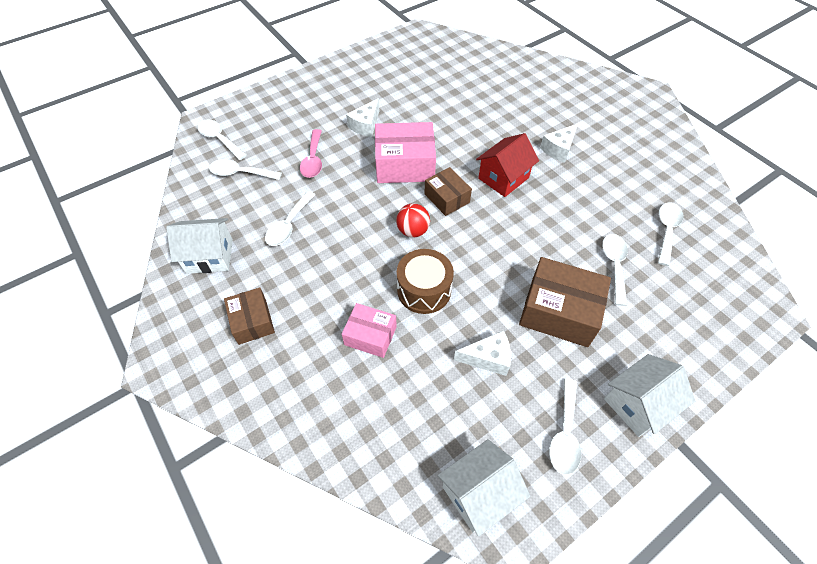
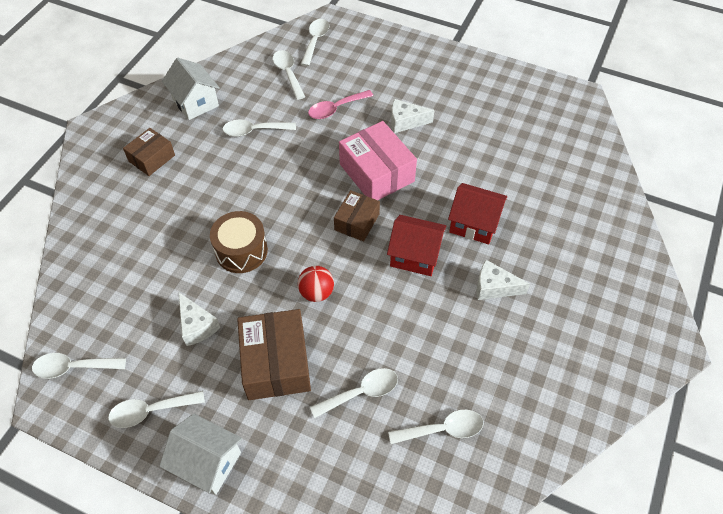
camera: 60 degrees right, 0 degrees up
pink box [342,303,397,358] -> none
red ball [396,203,430,237] -> red ball moved to [298,266,334,302]
white house [438,439,530,537] -> white spoon [32,353,126,379]
none -> red house [448,183,507,244]

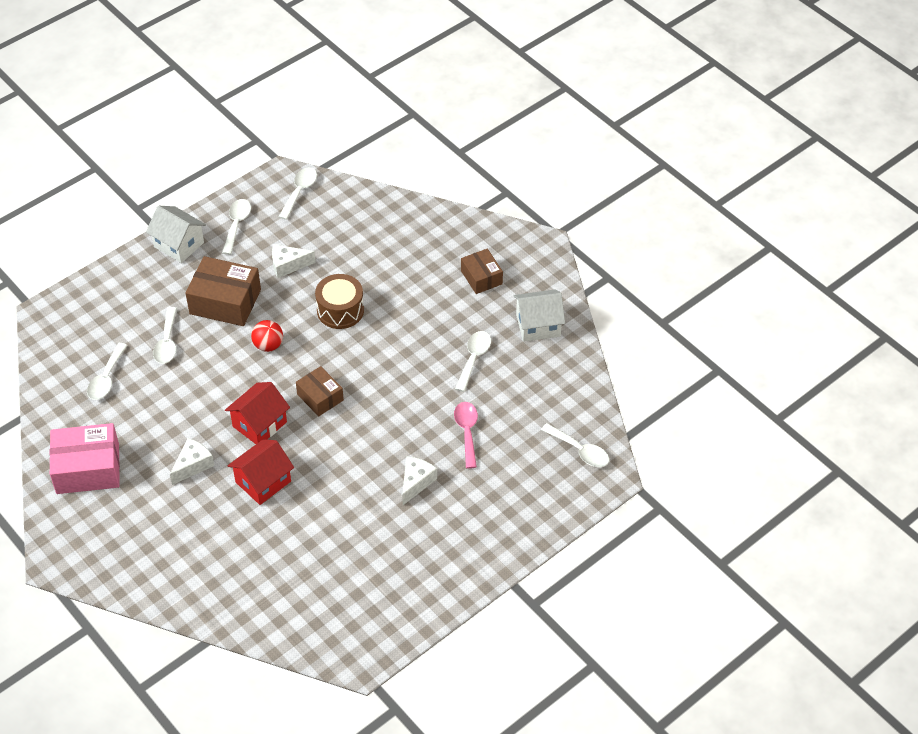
camera: 115 degrees right, 5 degrees down
white house [159,414,242,495] -> white house turned 75 degrees clockwise [146,206,206,263]
white spoon [273,50,305,100] -> none
pink box [339,121,417,200] -> pink box moved to [50,423,120,494]

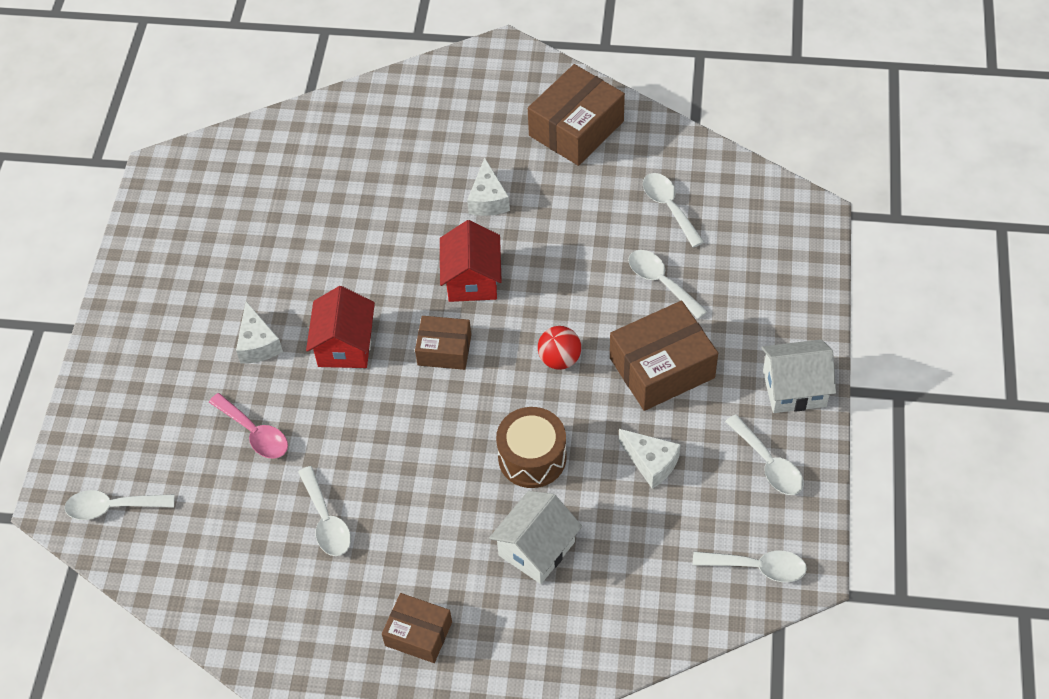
camera: 140 degrees right, 5 degrees up
pink box [50,423,120,494] -> brown box [528,64,625,166]
red house [228,439,294,505] -> red house moved to [306,286,375,368]
white cheese [272,244,316,278] -> white cheese turned 90 degrees clockwise [619,429,681,489]
white spoon [278,167,317,220] -> white spoon turned 60 degrees counterclockwise [692,551,807,582]
white house [514,289,565,342] -> white house moved to [489,491,582,584]

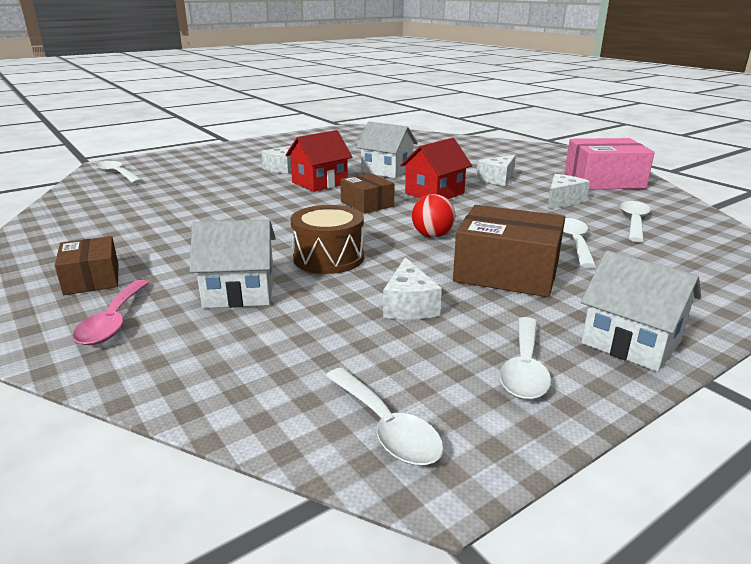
camera: 45 degrees right, 30 degrees down
pink spoon [209,393,288,459] -> pink spoon moved to [73,280,149,345]
white spoon [298,466,351,556] -> none
brown box [528,64,625,166] -> pink box [565,138,655,189]
none -> white house [356,122,418,178]
none -> white cheese [547,174,590,210]

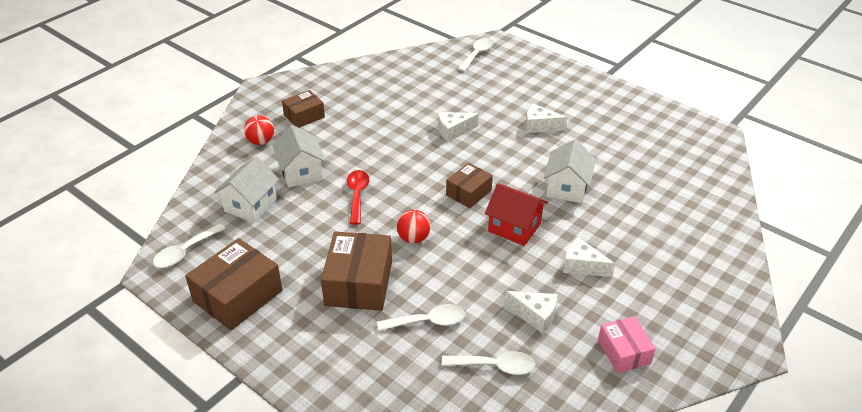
camera: 75 degrees right, 15 degrees up
pink spoon [73,280,149,345] -> red ball [244,115,274,145]
red house [286,130,352,192] -> none
brown drum [291,205,364,274] -> red spoon [347,170,369,225]
white cheese [383,257,442,320] -> white cheese moved to [438,112,479,142]
white spoon [499,317,551,400] -> brown box [185,238,282,331]
pink box [565,138,655,189] -> pink box [598,316,656,373], size x0.60
white house [581,250,701,372] -> white house moved to [214,156,279,223]

